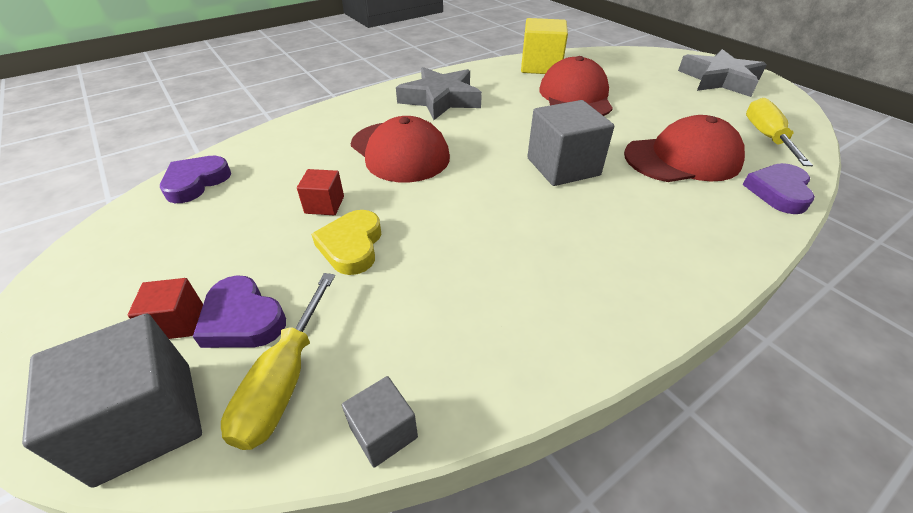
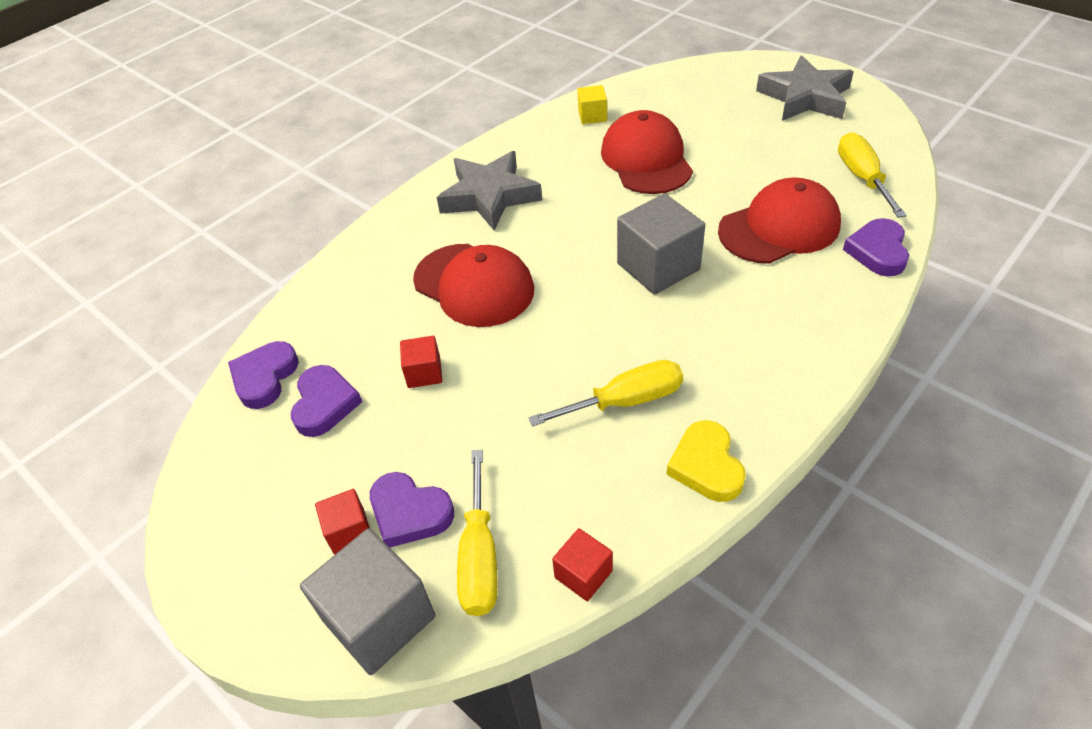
camera: 10 degrees left, 5 degrees up
yellow heart [311,210,381,275] -> yellow heart moved to [666,420,746,502]
grey cube [342,376,418,468] -> red cube [552,528,613,601]
yellow cube [521,18,568,74] -> yellow cube [577,85,607,124], size x0.52
none -> purple heart [291,365,362,437]
none -> yellow screwdriver [529,360,683,426]

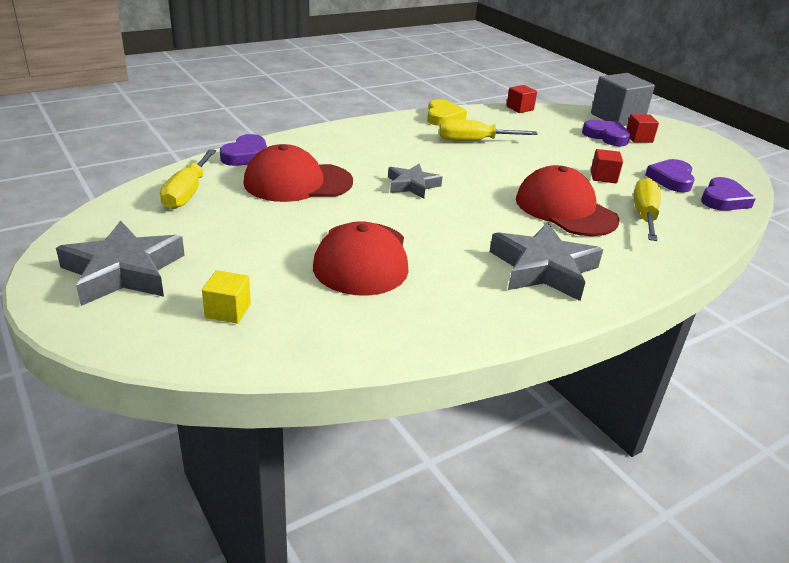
camera: 170 degrees left, 15 degrees down
yellow screwdriver [457,450,497,616] -> yellow screwdriver moved to [633,178,661,241]
yellow cube [577,85,607,124] -> yellow cube moved to [202,270,251,324]
grey cube [617,194,705,295] -> grey star [388,164,442,199]

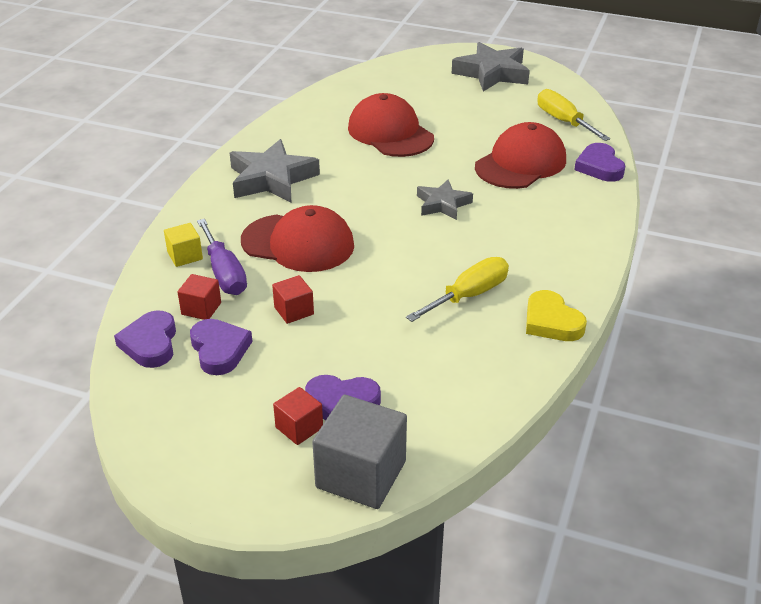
camera: 145 degrees right, 5 degrees up
yellow cube [202,270,251,324] -> yellow cube moved to [164,223,203,267]
red cube [506,85,537,113] -> red cube moved to [178,274,221,320]
yellow screwdriver [633,178,661,241] -> purple screwdriver [197,219,247,295]

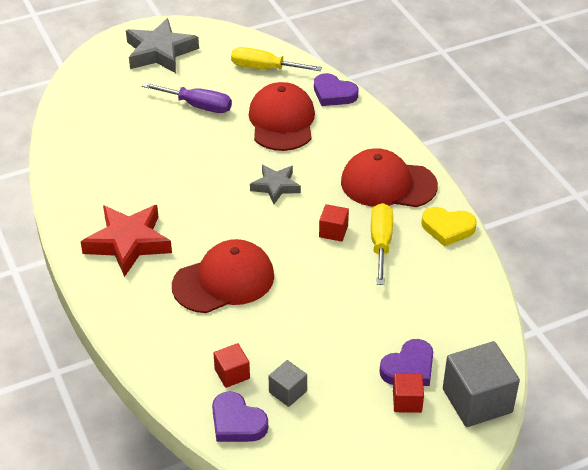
camera: 45 degrees left, 5 degrees up
yellow cube [164,223,203,267] -> none
purple heart [190,319,253,375] -> grey cube [269,360,307,407]
purple screwdriver [197,219,247,295] -> purple screwdriver moved to [142,82,232,113]
grey star [230,139,320,202] -> red star [81,205,172,277]
red cube [272,275,314,324] -> red cube moved to [319,204,349,242]
red cap [348,93,434,157] -> red cap moved to [341,148,438,207]

